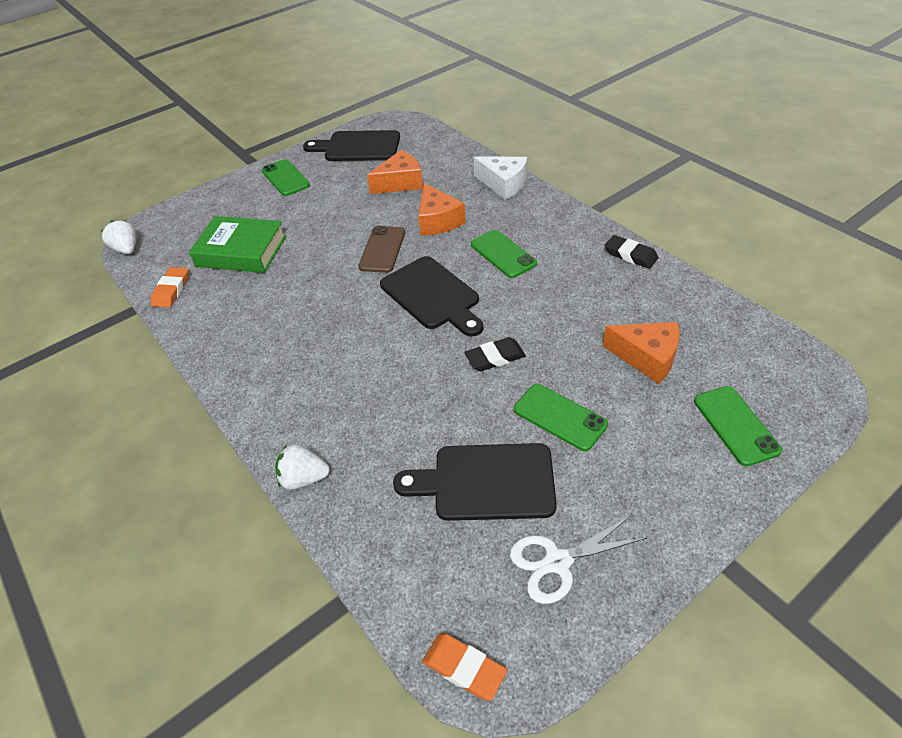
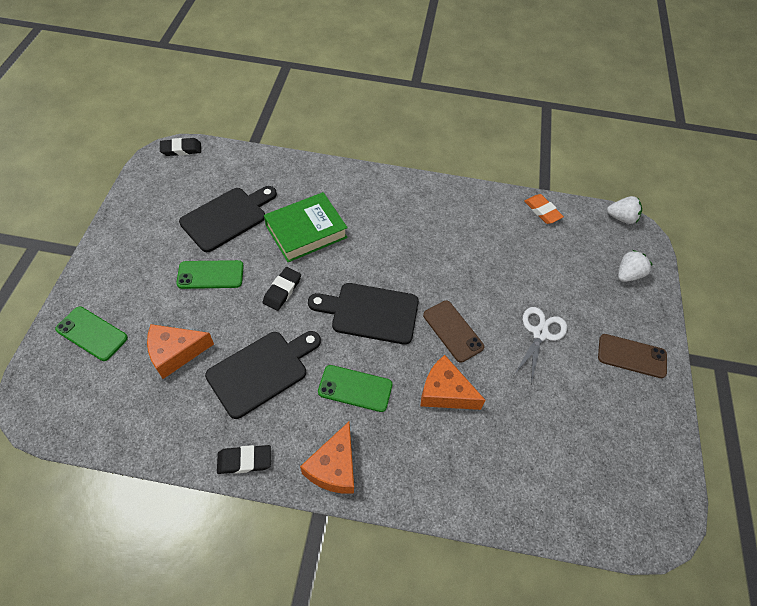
camera: 130 degrees right, 10 degrees up
green book [189,216,286,273] -> green book moved to [264,192,348,262]
green phone [261,159,310,196] -> brown phone [598,334,667,378]
white strawberry [275,444,330,490] -> white strawberry moved to [618,250,653,282]
black cutting board [303,130,400,161] -> black cutting board moved to [205,331,321,419]
orange cheese [367,150,423,194] -> orange cheese moved to [300,422,354,494]
orange eraser [422,633,507,701] -> black eraser [160,138,201,156]
white cheese [474,156,527,200] -> none
white scissors [510,515,647,604] -> white scissors moved to [514,307,567,384]

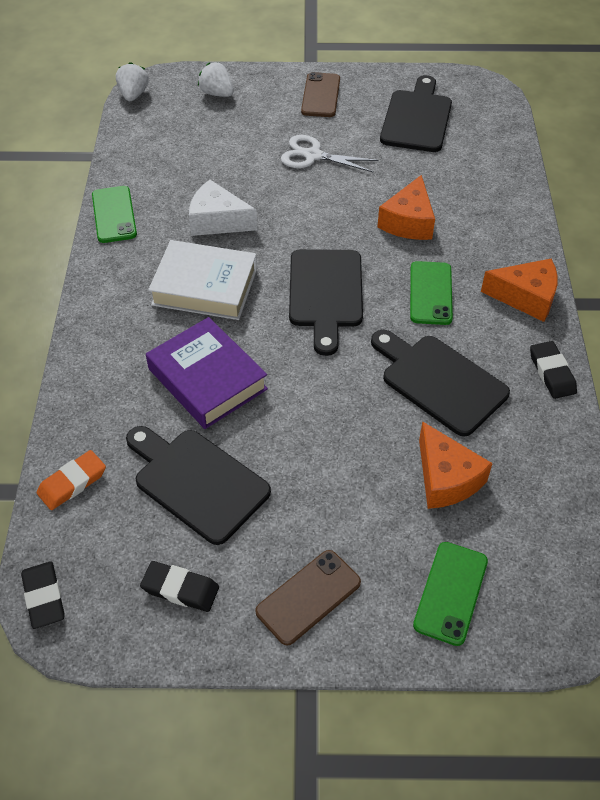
camera: 95 degrees left, 5 degrees down
green phone [176,260,244,289] -> green phone moved to [92,186,137,243]
black eraser [263,267,301,311] -> black eraser moved to [140,561,219,612]
green book [264,192,348,262] -> purple book [146,317,268,429]
brown phone [423,301,484,362] -> brown phone moved to [255,550,361,645]
orange eraser [524,194,564,224] -> orange eraser moved to [37,450,106,510]
none -> white book [148,240,257,320]
none -> white cheese [189,180,257,236]
none -> black cutting board [380,75,452,152]

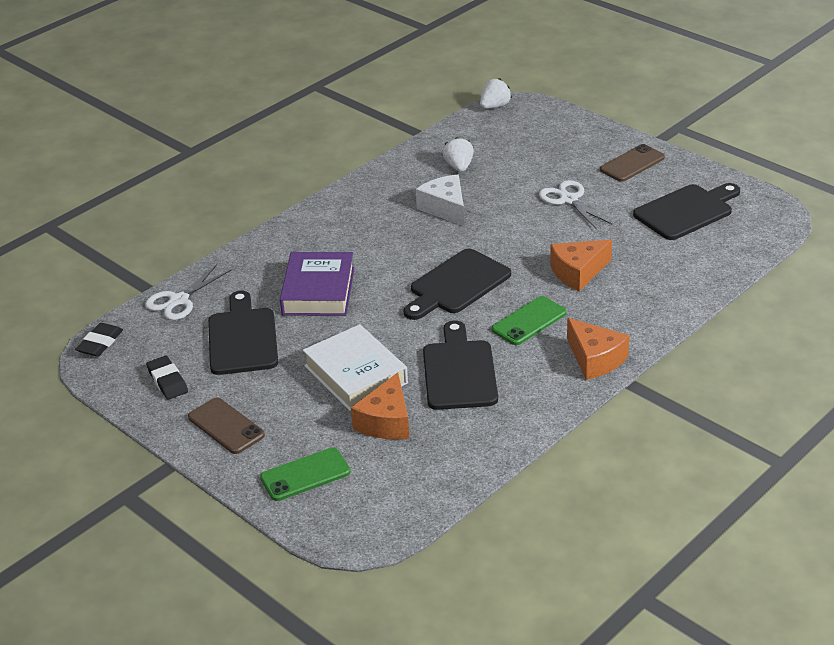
camera: 45 degrees right, 15 degrees down
orange eraser [37,450,106,510] -> white scissors [145,264,231,320]
green phone [92,186,137,243] -> none
white book [148,240,257,320] -> white book moved to [303,324,408,411]
white strawberry [198,62,234,97] -> white strawberry moved to [443,137,474,172]
brown phone [255,550,361,645] -> brown phone turned 45 degrees clockwise [188,398,265,454]
black eraser [530,341,577,399] -> none

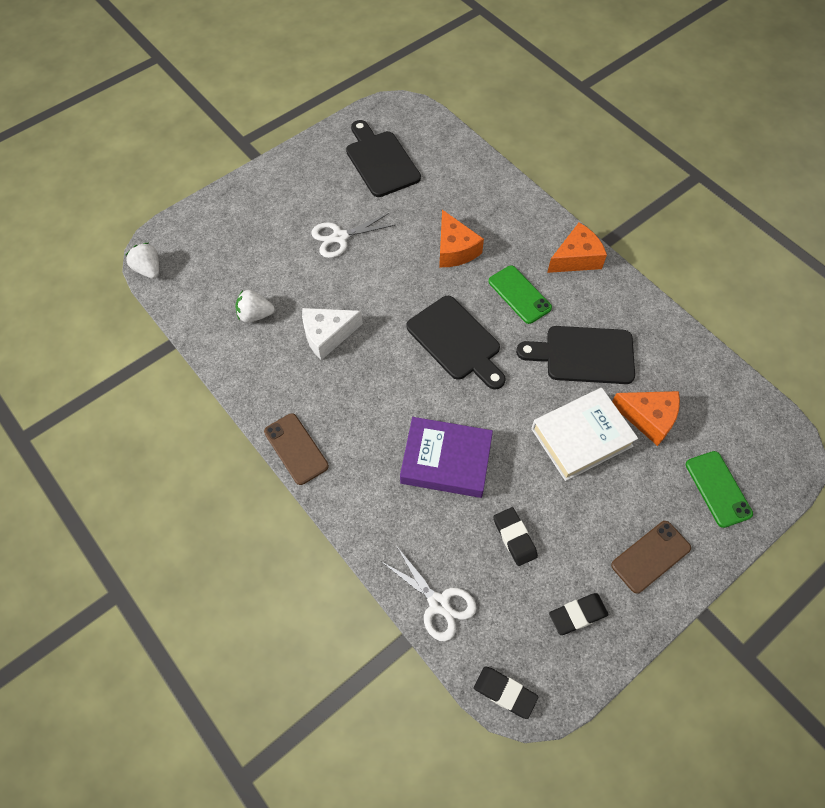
camera: 85 degrees left, 25 degrees up
black cutting board [208,291,278,375] -> black eraser [493,507,538,566]
brown phone [600,144,665,182] -> brown phone moved to [264,413,329,485]

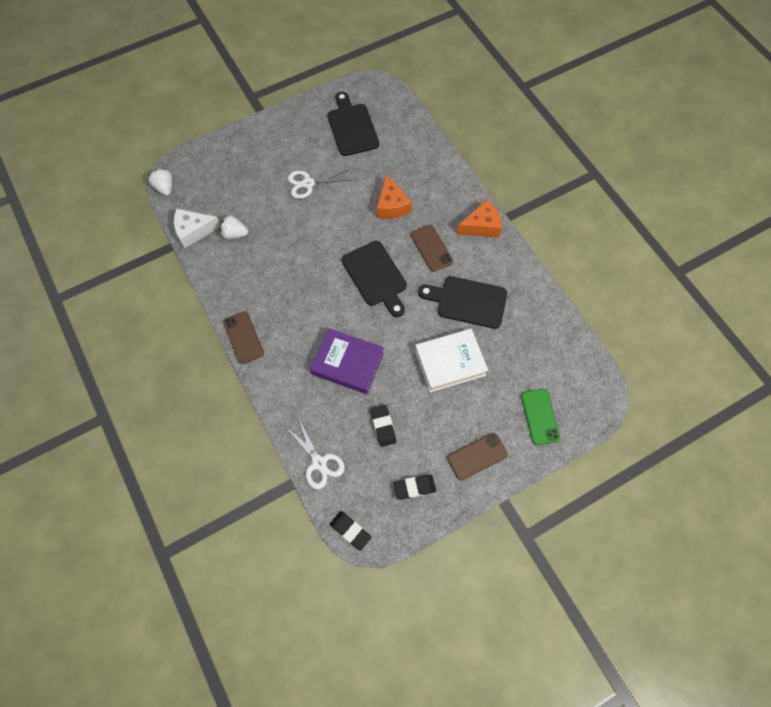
camera: 10 degrees right, 5 degrees up
white cheese [302,308,363,360] -> white cheese moved to [174,209,220,248]
green phone [489,266,552,324] -> brown phone [411,225,453,272]
orange cheese [612,391,680,446] -> none

